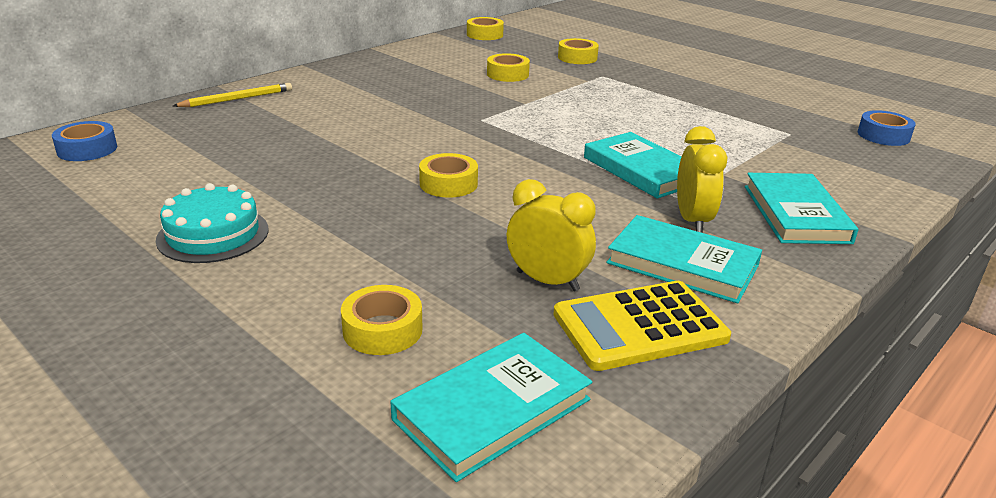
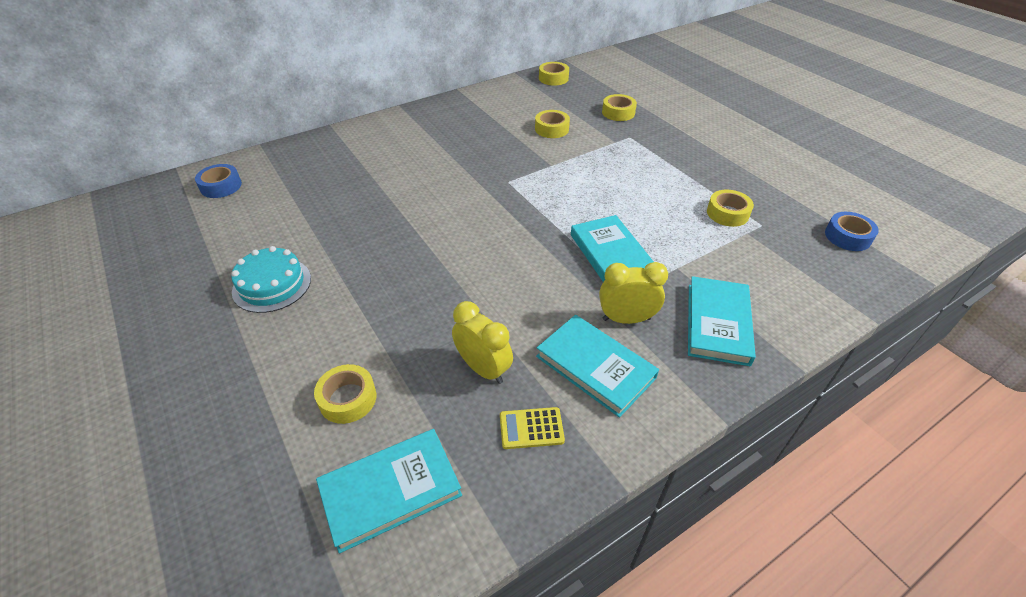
camera: 15 degrees right, 15 degrees up
yellow pencil [173,83,292,107] -> none
yellow tape [419,153,478,198] -> yellow tape moved to [707,190,754,227]
yellow calculator [553,281,731,371] -> yellow calculator [500,407,565,449], size x0.53
yellow clock [677,126,727,233] -> yellow clock turned 105 degrees counterclockwise [599,262,668,324]

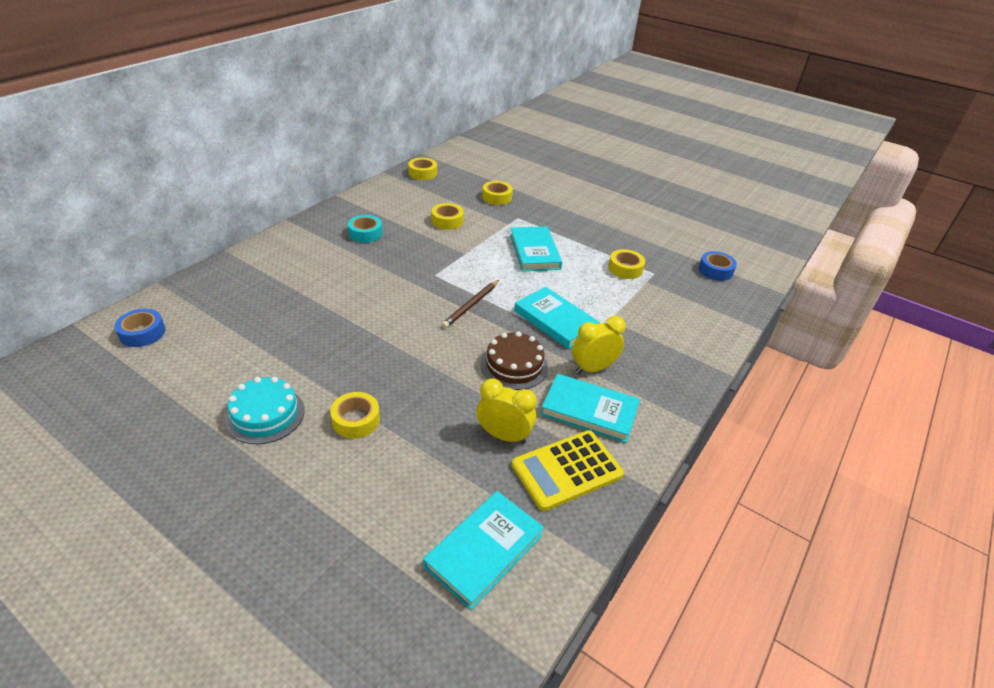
camera: 25 degrees left, 5 degrees down
yellow tape [314,364,376,424] -> yellow tape moved to [330,392,380,438]
yellow calculator [500,407,565,449] -> yellow calculator [512,430,624,511], size x1.88
turquoise book [688,276,756,366] -> turquoise book moved to [510,226,562,272]
none -> turquoise tape [348,215,383,243]
none -> brown pencil [442,280,499,328]
none -> brown cake [481,331,548,390]

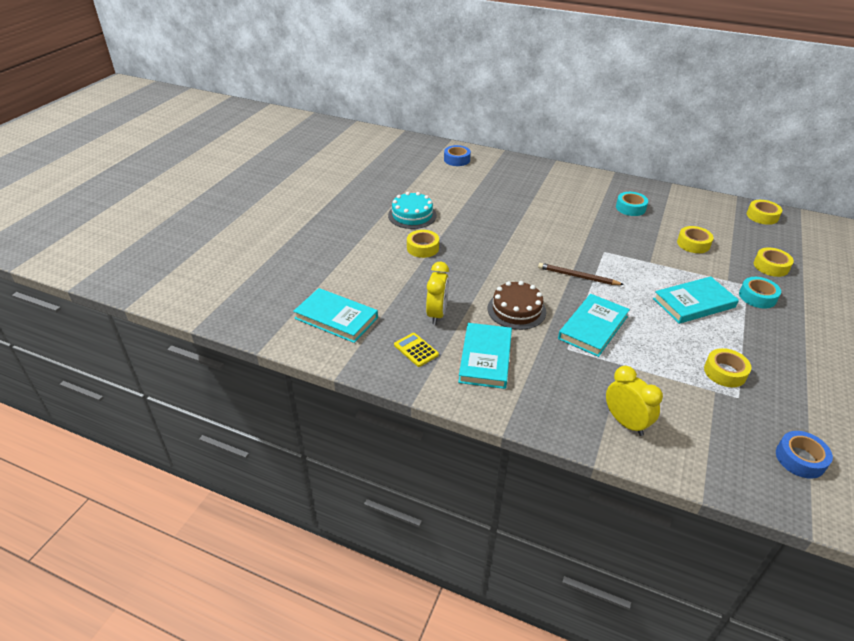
camera: 80 degrees right, 0 degrees up
yellow calculator [512,430,624,511] -> yellow calculator [394,333,439,367], size x0.53
yellow clock [572,316,626,374] -> yellow clock moved to [606,366,663,436]
none -> turquoise tape [739,277,781,309]

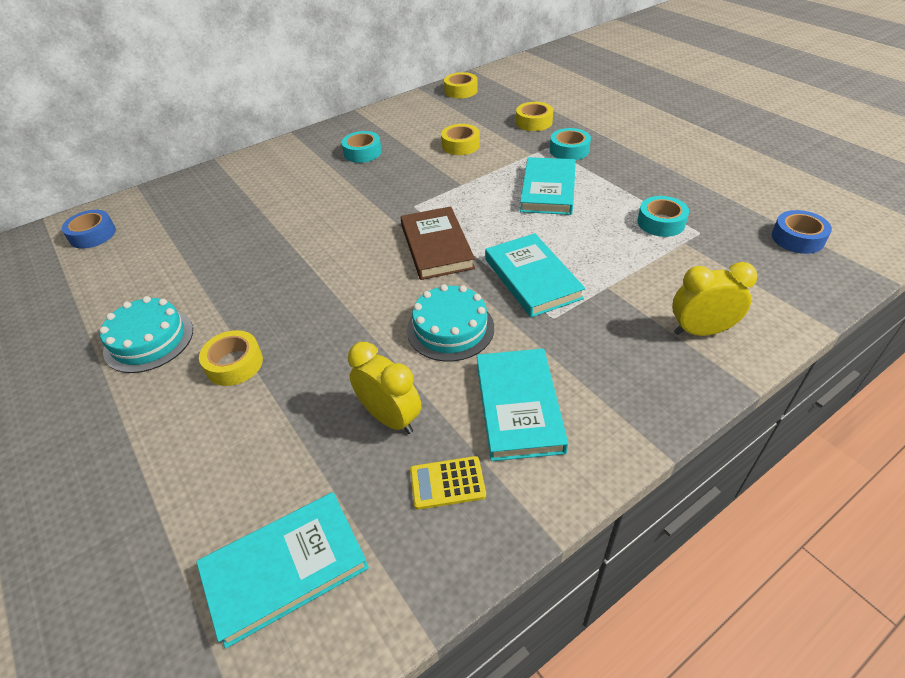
camera: 55 degrees left, 5 degrees up
turquoise book [458,323,512,389] -> turquoise book turned 45 degrees clockwise [477,348,568,461]
brown cake [488,281,546,330] -> turquoise cake [407,284,494,362]
brown pencil [538,263,624,285] -> brown book [401,206,475,280]
yellow tape [704,348,751,387] -> turquoise tape [637,196,689,237]

